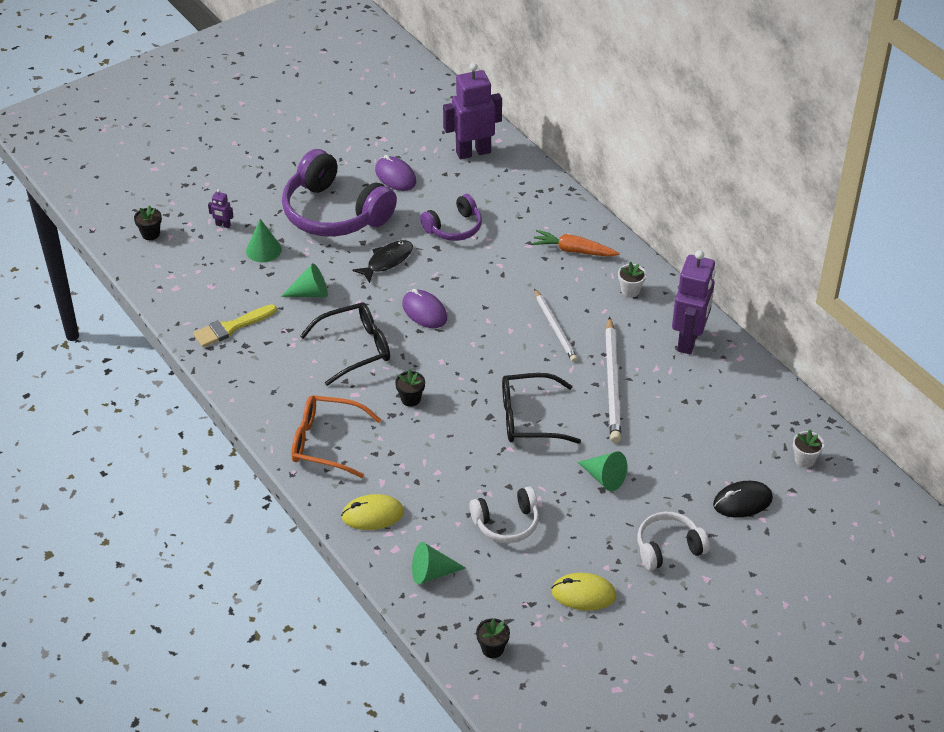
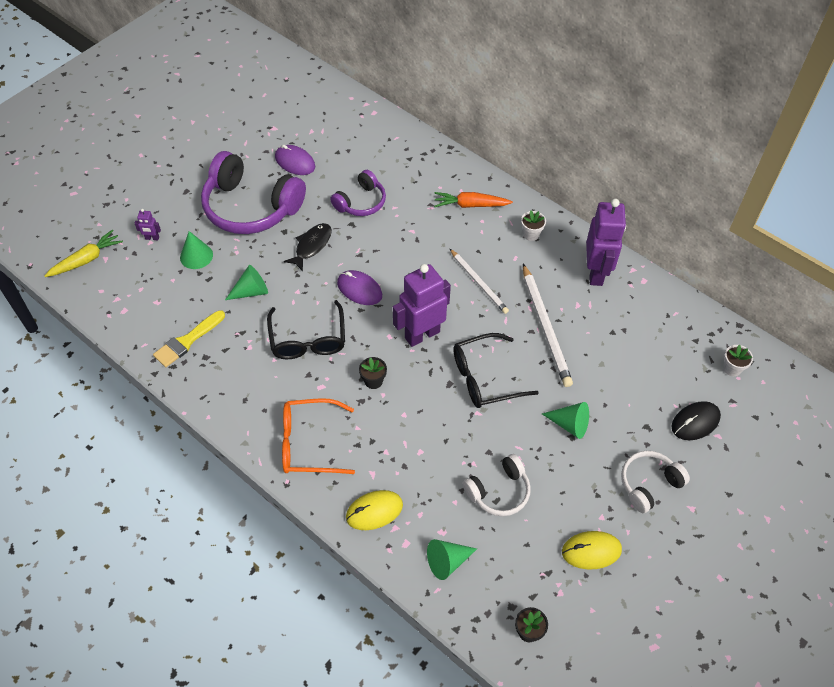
camera: 15 degrees left, 10 degrees up
black flower pot [134,205,162,240] -> yellow carrot [45,229,123,277]
black glasses [300,302,390,386] -> black glasses turned 120 degrees clockwise [267,300,345,359]
purple robot [443,63,502,159] -> purple robot moved to [393,264,451,347]

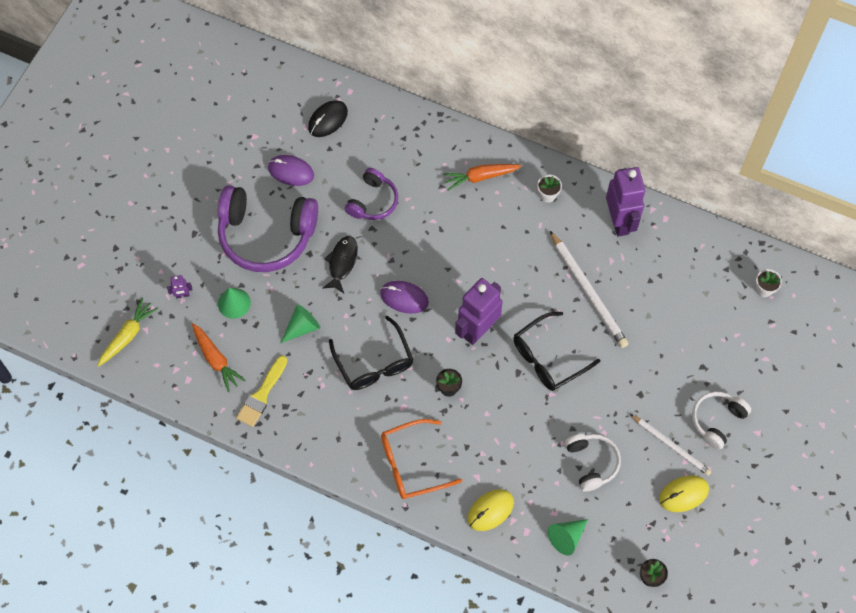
camera: 15 degrees left, 10 degrees up
white pencil [450,249,509,314] -> white pencil moved to [630,414,711,476]
white headphones [463,454,531,516] -> white headphones turned 60 degrees counterclockwise [565,434,621,492]
green cone [542,402,589,439] -> none
black mouse [672,401,721,440] -> black mouse moved to [308,100,348,137]
none -> orange carrot [192,323,245,392]

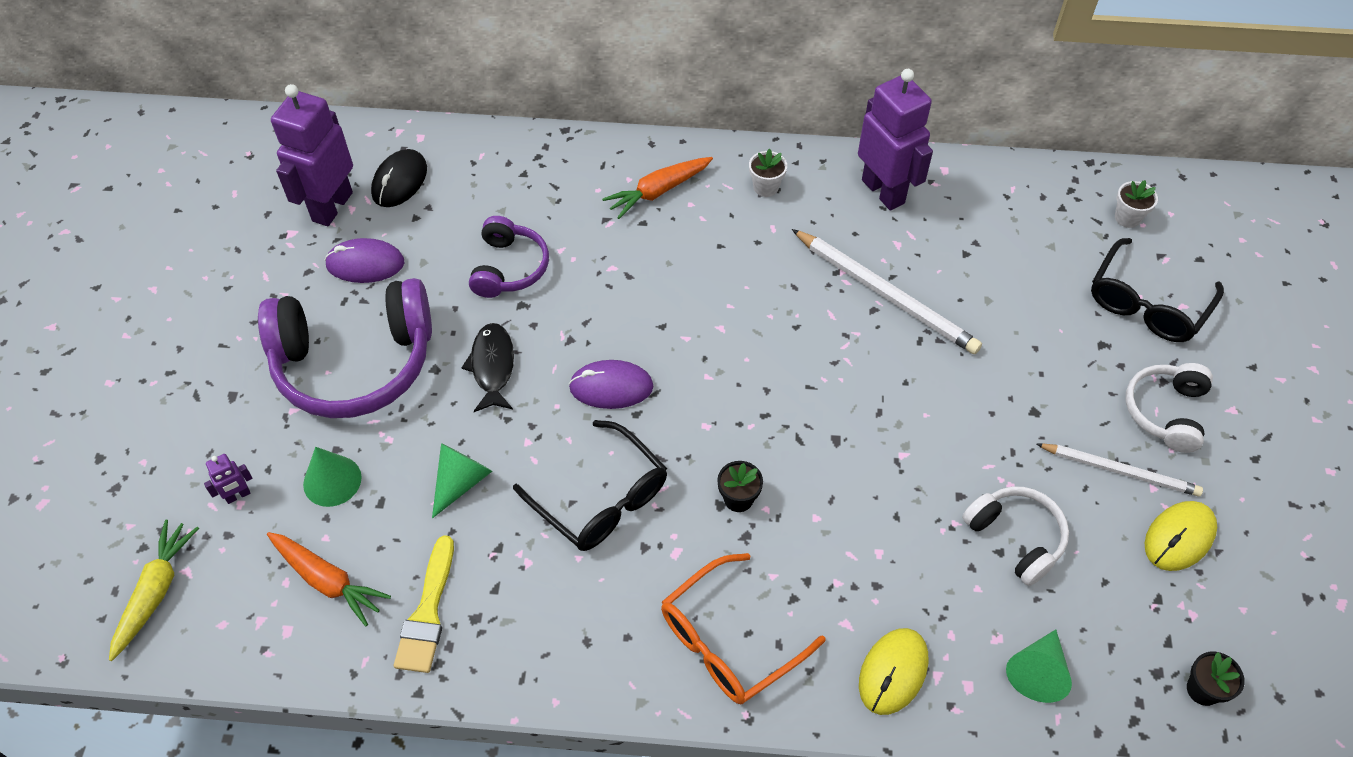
camera: 20 degrees left, 10 degrees down
purple robot [455,278,502,345] -> purple robot moved to [271,84,353,226]
black glasses [513,312,600,391] -> black glasses moved to [1091,238,1224,342]

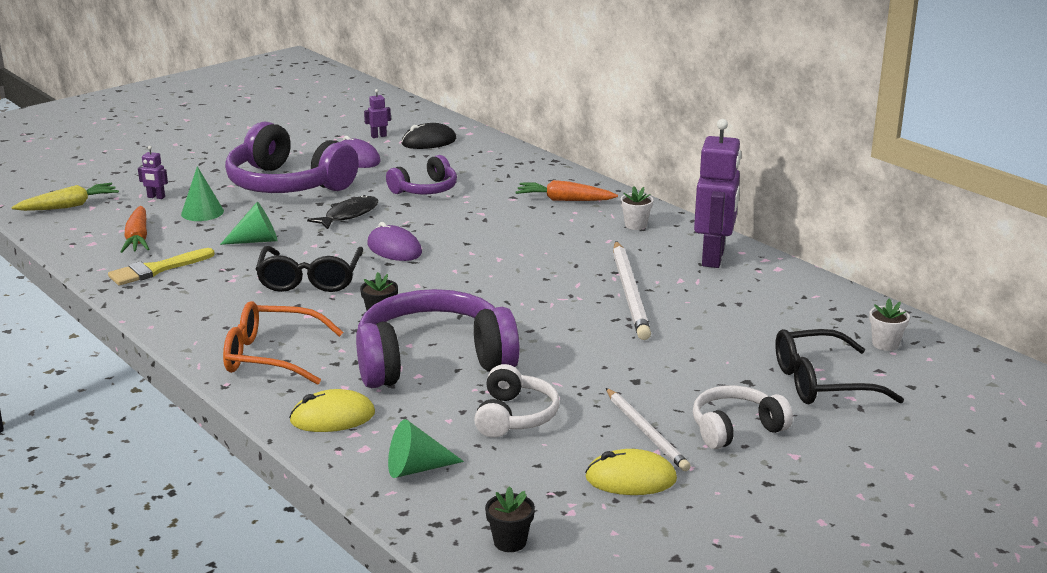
camera: 45 degrees right, 30 degrees down
purple robot [271,84,353,226] -> purple robot [364,89,391,138], size x0.41
none -> purple headphones [356,289,520,388]

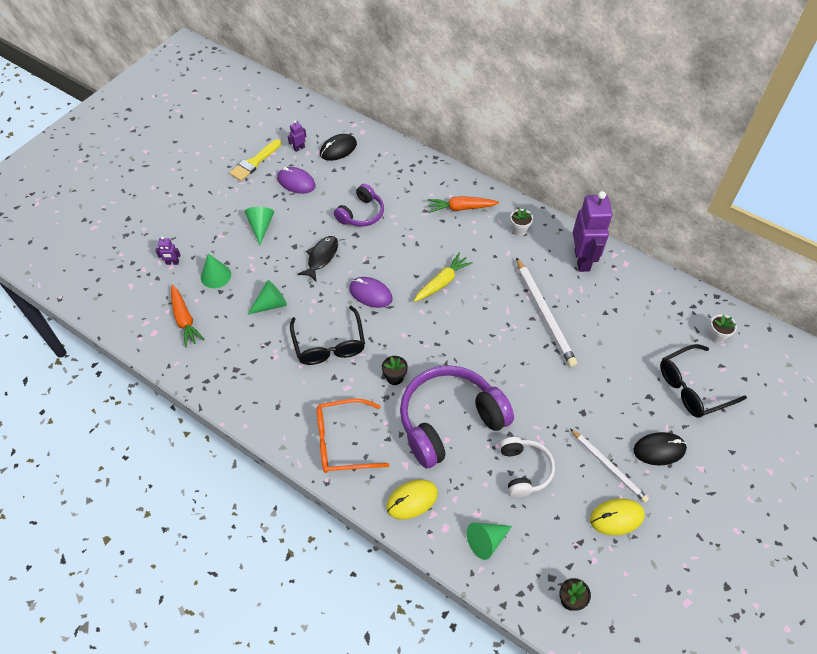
camera: 15 degrees left, 30 degrees up
yellow carrot [11,183,119,211] -> yellow carrot moved to [414,253,473,302]
yellow brush [108,248,215,286] -> yellow brush moved to [229,139,281,181]
purple headphones [225,121,359,193] -> green cone [245,207,274,245]
white headphones [693,385,793,449] -> black mouse [633,432,687,466]

